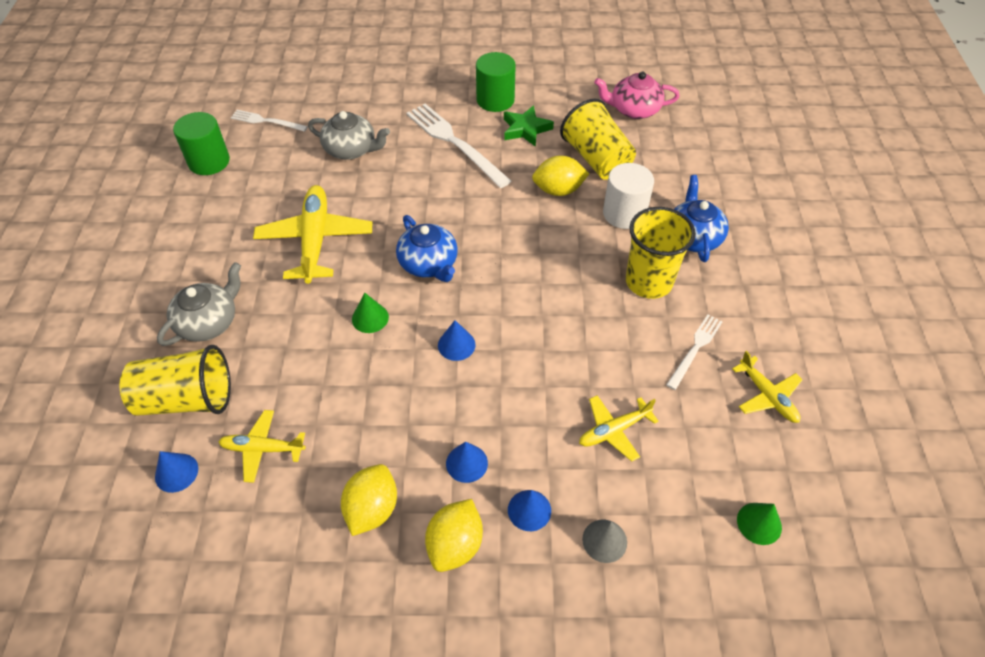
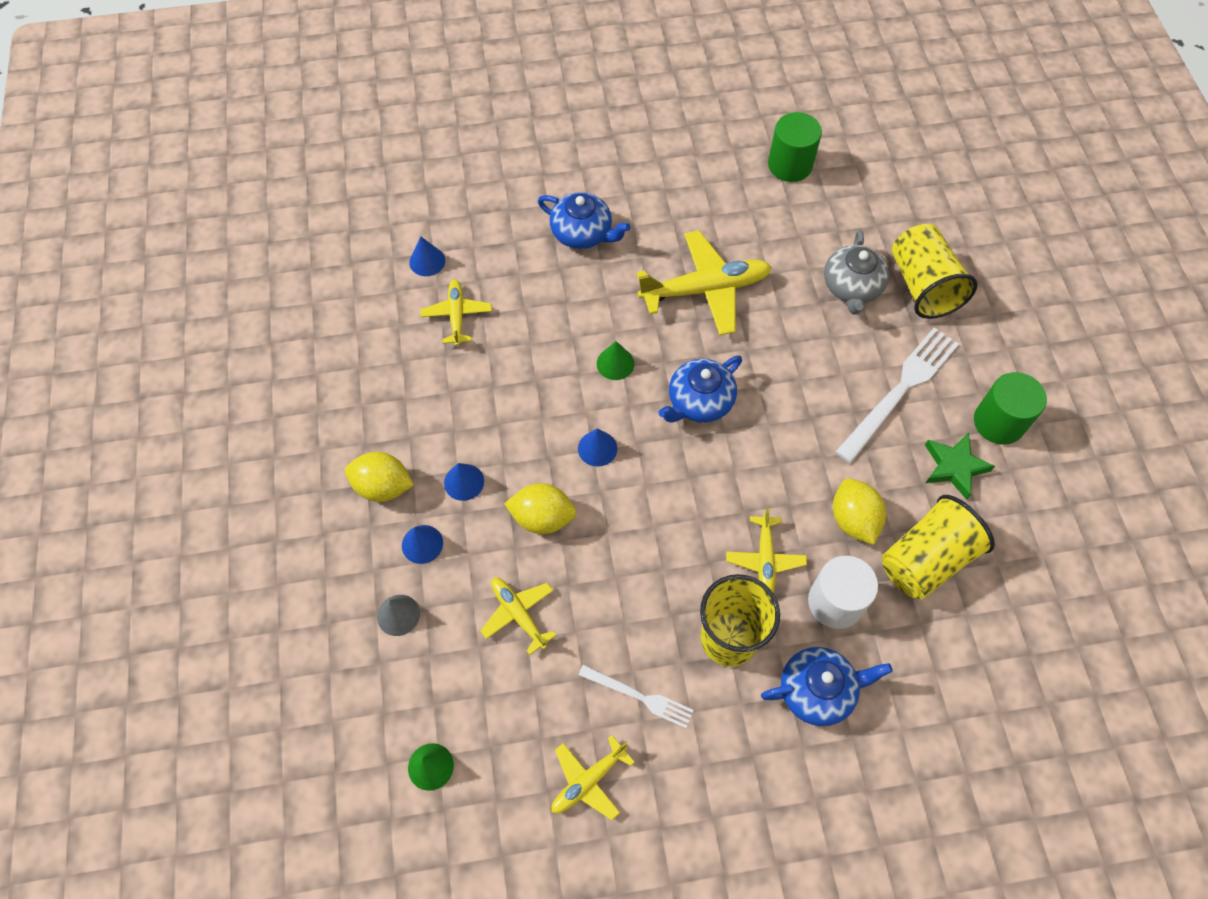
camera: 80 degrees right, 10 degrees up
yellow cup [120,345,231,416] -> yellow cup moved to [892,224,978,319]
grey teapot [157,262,241,346] -> blue teapot [538,192,631,249]
white fork [231,110,308,132] -> none
yellow lemon [341,464,397,536] -> yellow lemon moved to [504,483,577,534]
pink teapot [594,72,680,119] -> none
none -> yellow plane [726,508,807,592]

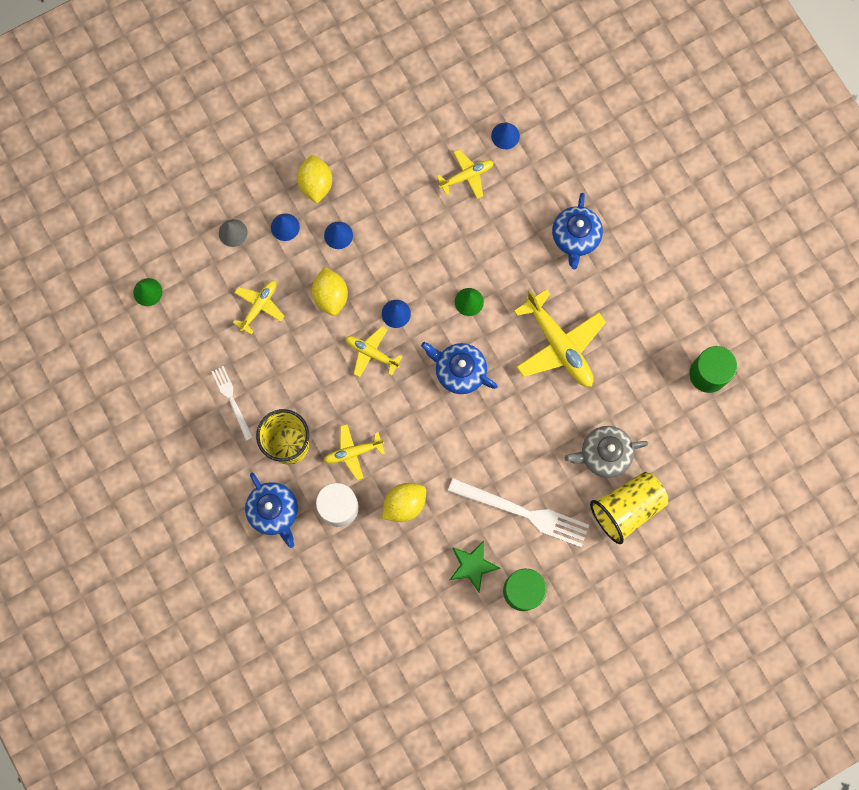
camera: 70 degrees right, 15 degrees up
yellow plane [551,735,635,820] -> yellow plane moved to [345,326,403,377]
white fork [579,664,693,729] -> white fork turned 150 degrees clockwise [211,366,253,441]
yellow cup [882,495,995,600] -> none

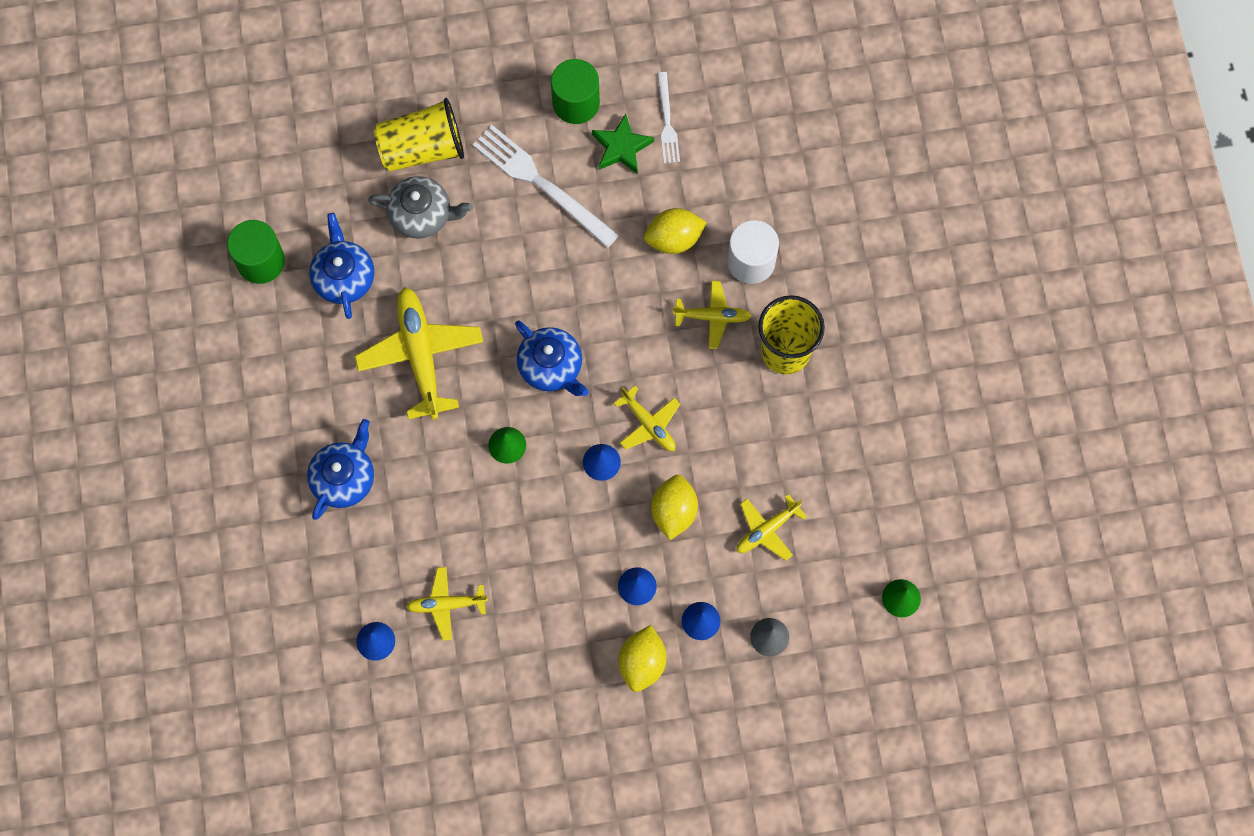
camera: 160 degrees left, 5 degrees down
white fork [211,366,253,441] -> white fork moved to [657,72,680,163]
blue teapot [245,473,298,548] -> blue teapot moved to [309,213,374,319]

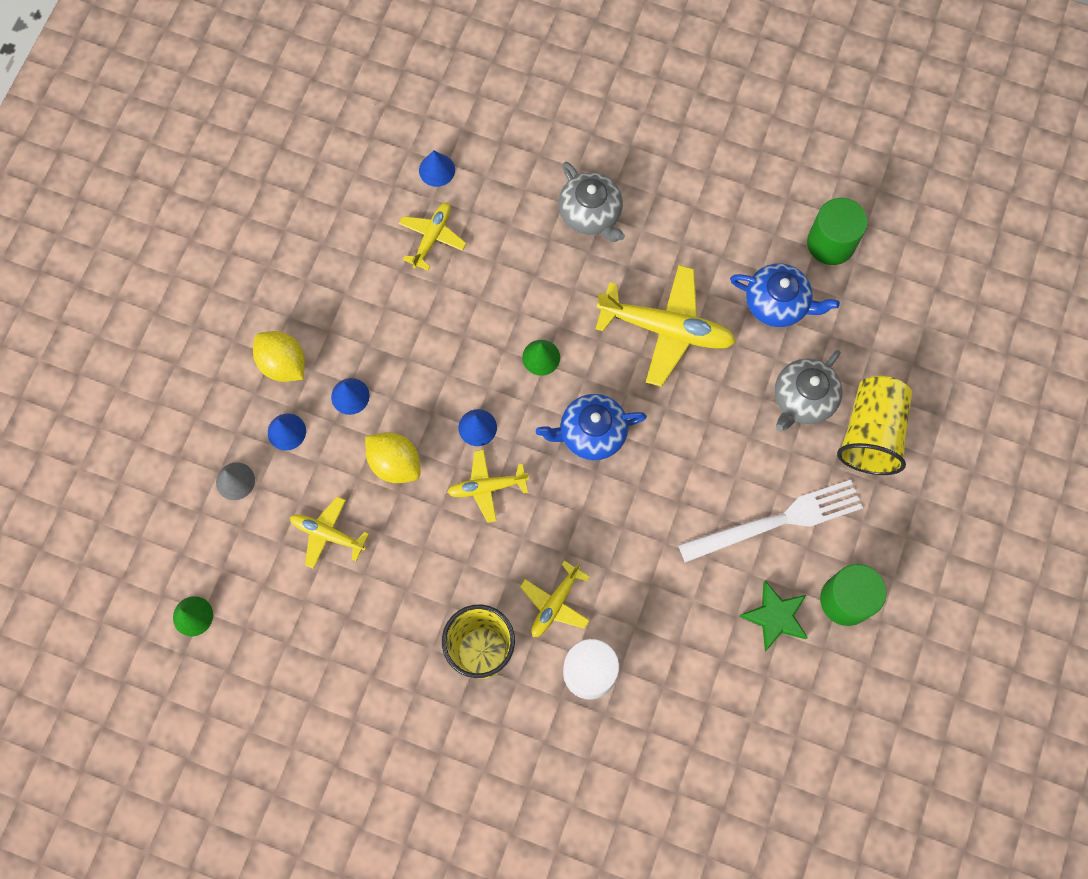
camera: 120 degrees right, 0 degrees up
blue teapot [307,419,374,520] -> grey teapot [558,161,625,242]
yellow lemon [644,208,707,254] -> none
white fork [657,72,680,163] -> none
yellow plane [737,494,807,561] -> yellow plane turned 60 degrees counterclockwise [290,497,369,569]

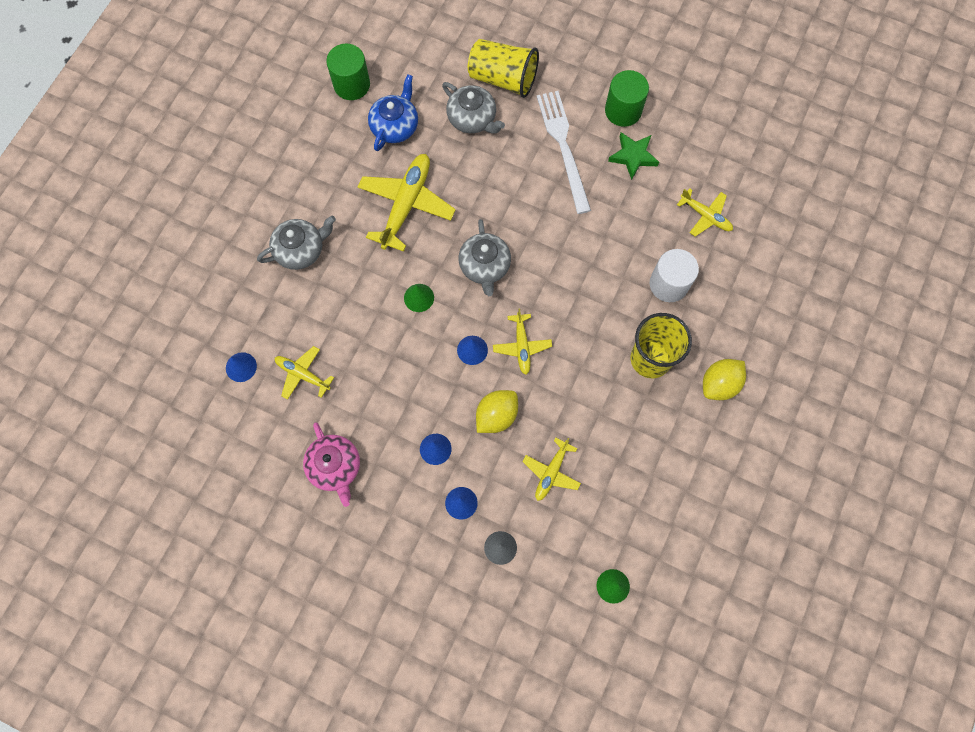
camera: 85 degrees left, 0 degrees up
yellow lemon [253,331,305,382] -> yellow lemon moved to [703,359,746,400]
yellow plane [520,561,590,637] -> yellow plane moved to [677,188,733,237]
blue teapot [536,394,647,460] -> grey teapot [459,219,511,296]
none -> pink teapot [303,422,360,507]

